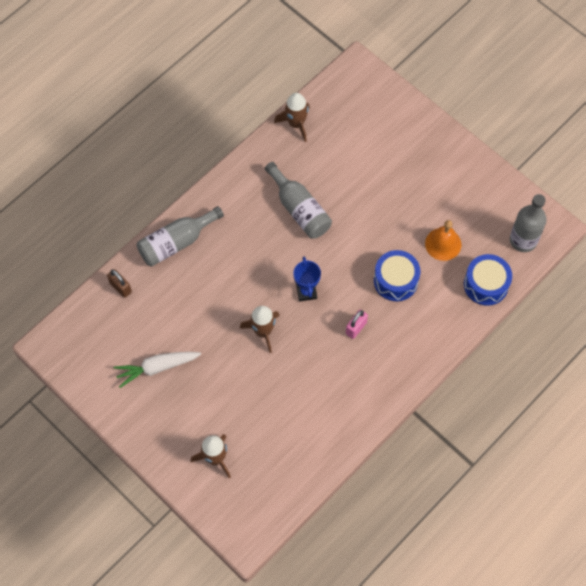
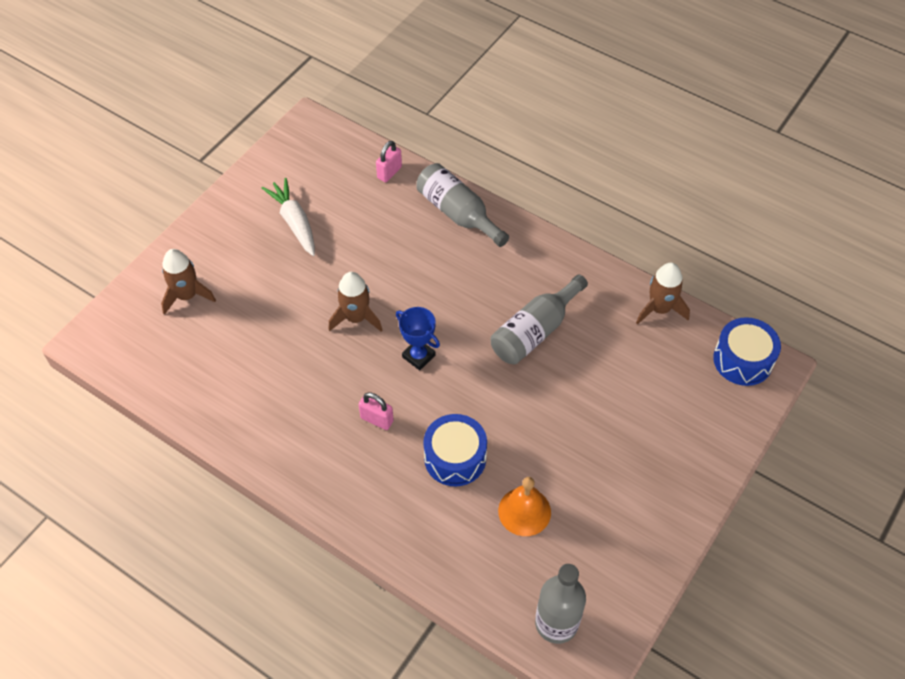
camera: 80 degrees right, 10 degrees down
brown padlock [107,269,132,298] -> pink padlock [376,141,402,182]
blue trophy [293,257,321,302] -> blue trophy turned 60 degrees clockwise [396,307,440,370]
blue drum [464,254,512,306] -> blue drum moved to [713,317,781,386]

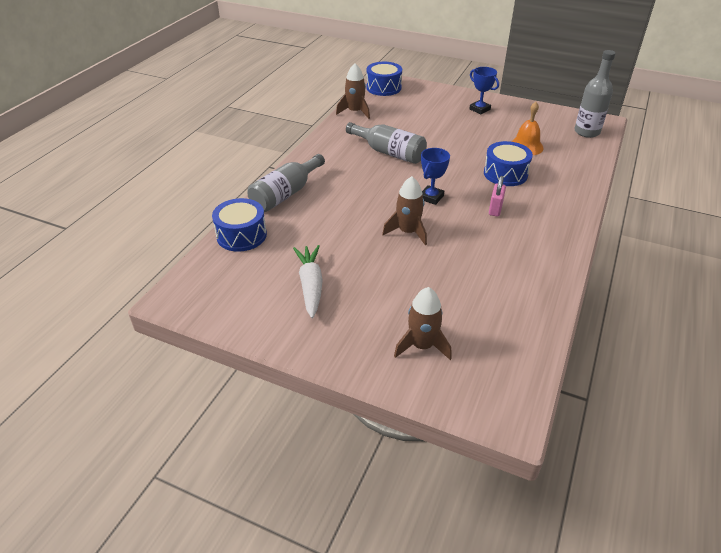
camera: 100 degrees left, 15 degrees down
white carrot [262,178,315,256] -> white carrot turned 120 degrees clockwise [293,245,323,318]
pink padlock [376,141,402,182] -> blue drum [212,198,267,252]
none -> blue trophy [469,67,499,114]

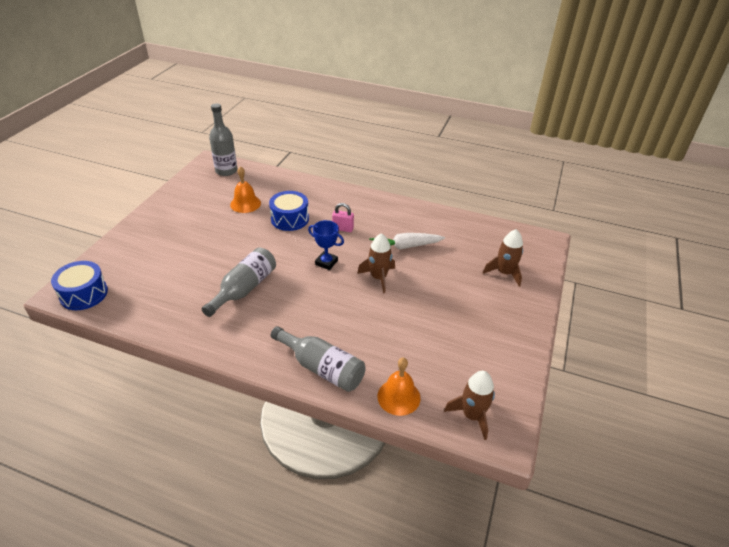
camera: 95 degrees left, 0 degrees up
blue drum [212,198,267,252] -> orange bell [377,358,421,416]
white carrot [293,245,323,318] -> white carrot moved to [369,233,445,250]
brown rocket [336,64,370,119] -> brown rocket moved to [444,371,495,440]
blue trophy [469,67,499,114] -> none

